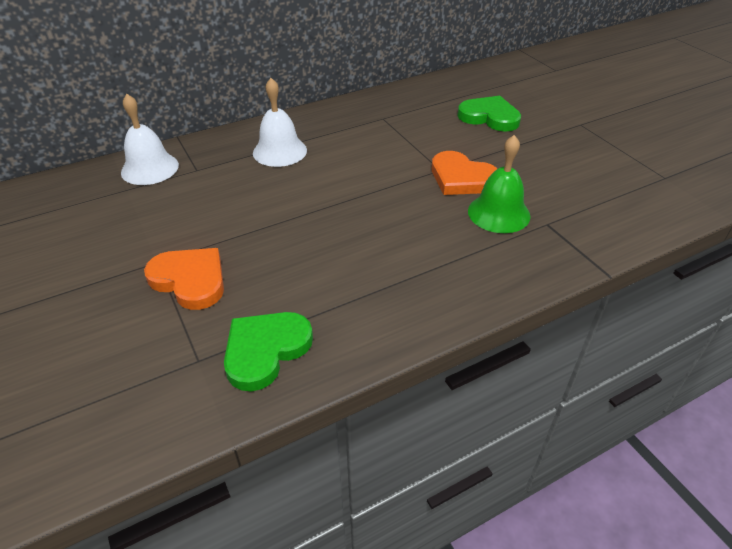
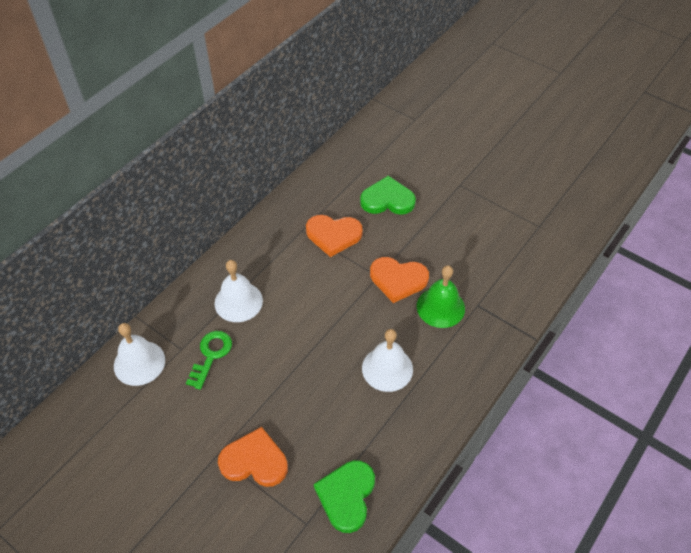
camera: 25 degrees left, 10 degrees up
none -> green key [186,331,232,390]
none -> orange heart [306,215,363,257]
none -> white bell [362,329,413,392]

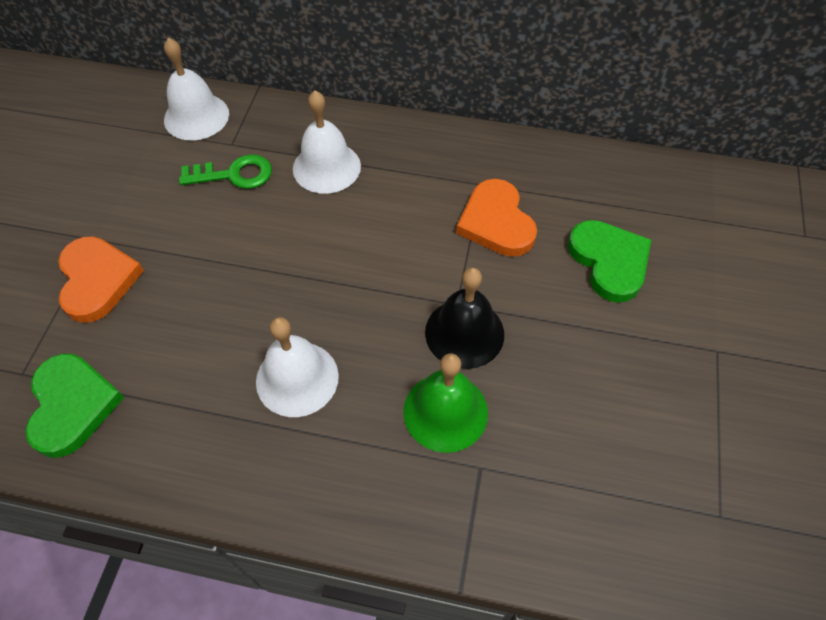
camera: 65 degrees right, 5 degrees up
green heart [314,460,375,533] -> green heart turned 90 degrees clockwise [25,354,124,458]
orange heart [370,257,429,303] -> black bell [425,268,504,369]

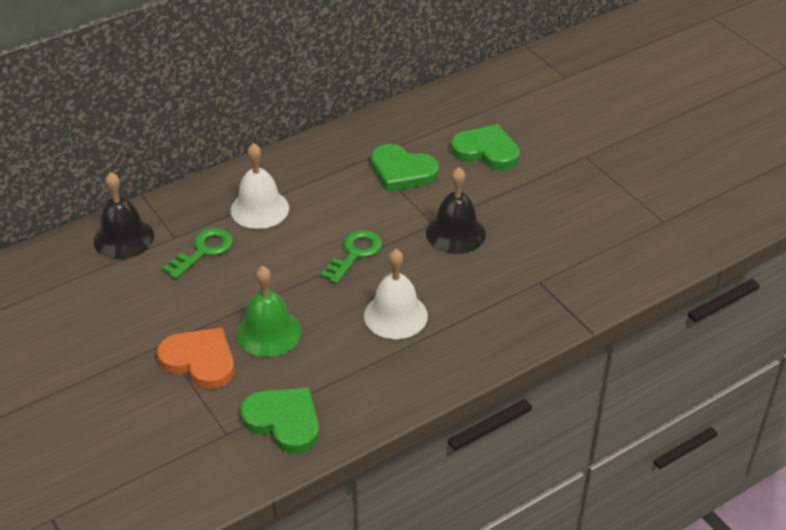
camera: 45 degrees left, 15 degrees down
white bell [164,38,229,140] -> black bell [94,172,154,259]
green bell [403,354,488,453] -> green bell moved to [237,266,302,357]
orange heart [456,179,537,257] -> green heart [371,144,439,192]
none -> green key [321,230,382,284]

